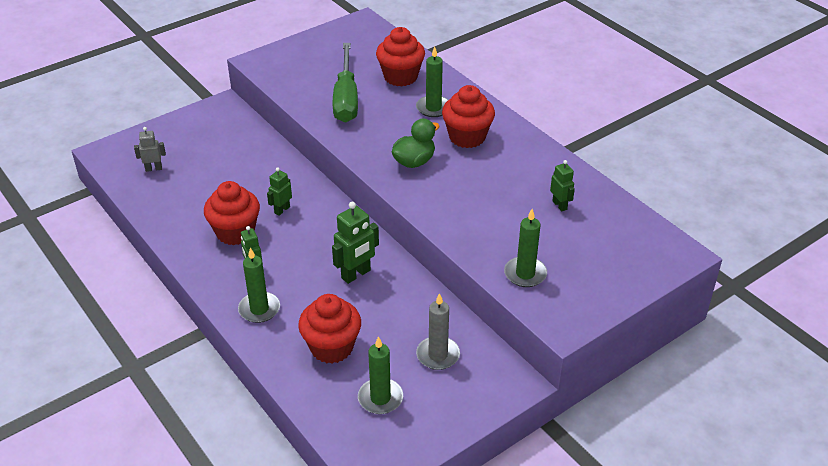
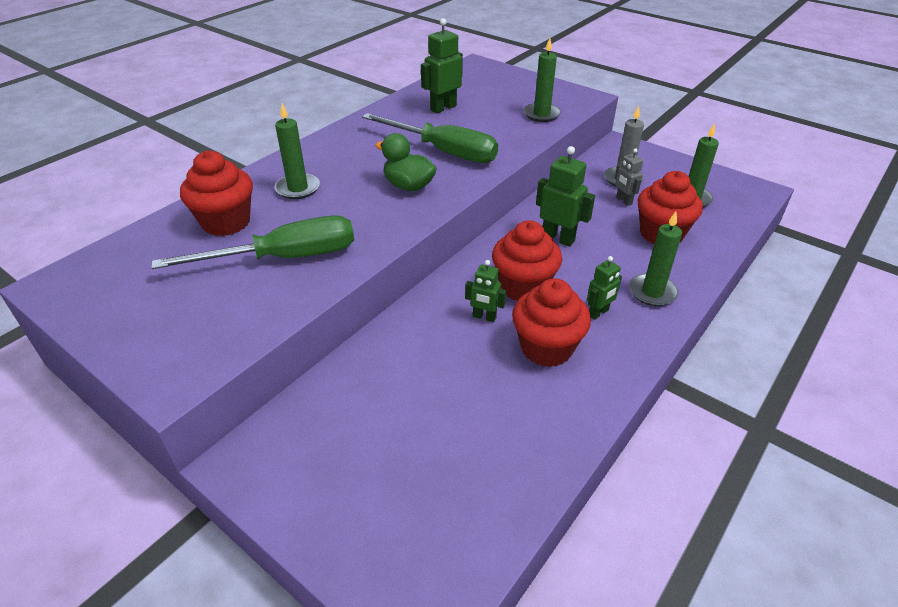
camera: 105 degrees left, 0 degrees up
grey robot [134,127,166,172] -> grey robot moved to [615,148,643,206]
red cupcake [442,85,495,148] -> red cupcake moved to [492,220,562,301]
green robot [550,160,575,211] -> green robot [421,18,463,113], size x1.63
none -> green screwdriver [362,113,498,163]

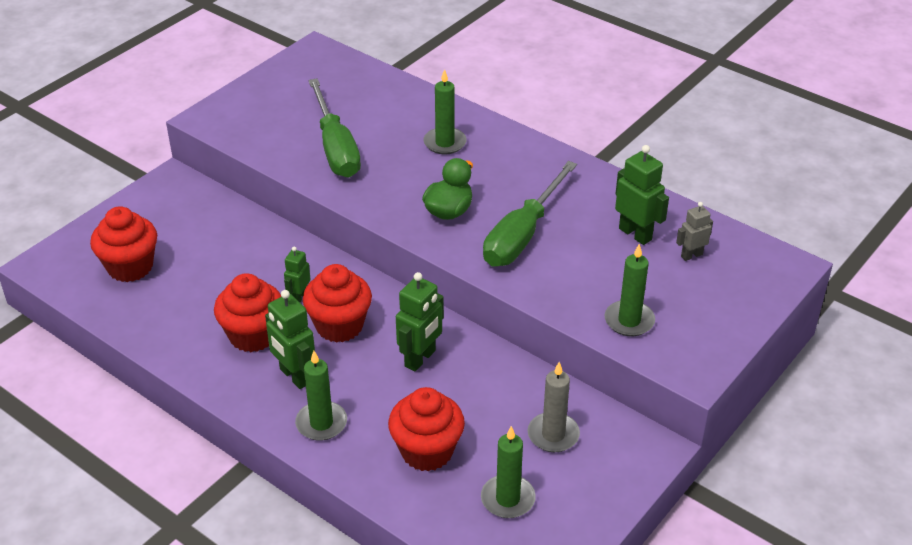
camera: 90 degrees right, 0 degrees up
red cupcake [180,150,253,236] -> red cupcake moved to [90,206,157,282]
green robot [587,256,622,320] -> green robot [265,290,315,389], size x1.63
grey robot [615,148,643,206] -> grey robot moved to [676,202,713,261]

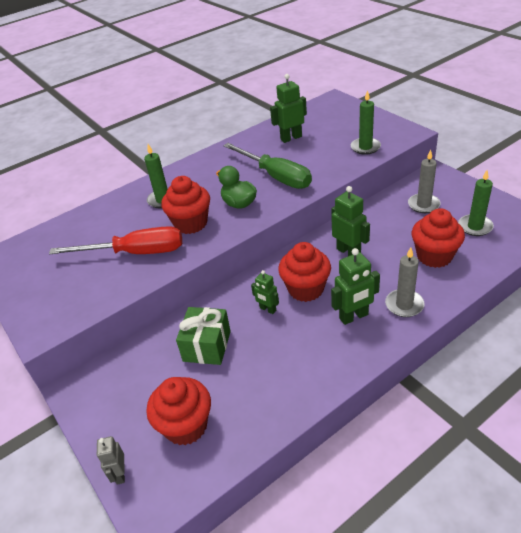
camera: 70 degrees left, 0 degrees up
red cupcake [214,273,281,352] -> red cupcake moved to [161,176,210,234]
green candle [295,351,347,441] -> grey candle [385,247,424,317]
green screwdriver [308,79,361,177] -> red screwdriver [49,226,182,254]
grey robot [676,202,713,261] -> grey robot moved to [97,436,125,485]
none -> green gift [176,307,231,365]

